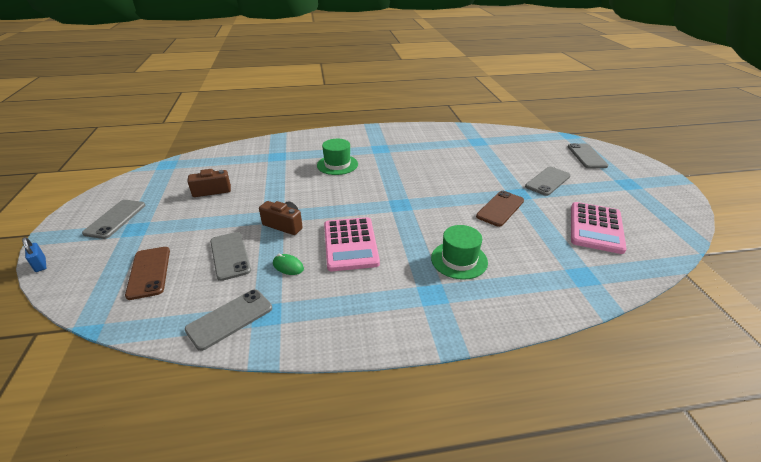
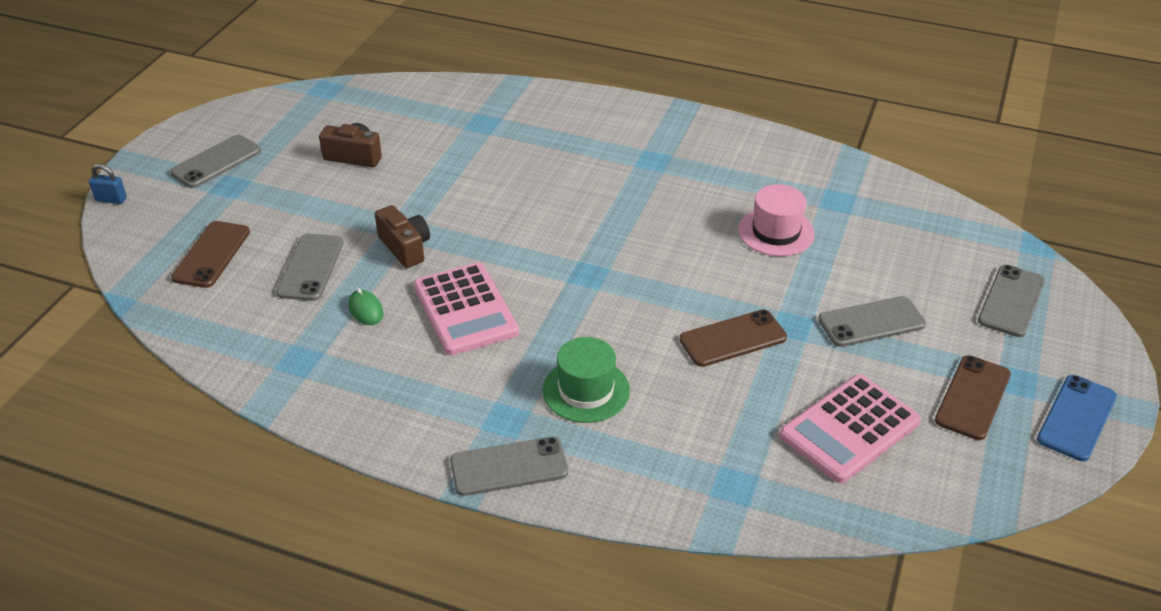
camera: 30 degrees right, 5 degrees up
blue padlock [22,237,46,272] -> blue padlock turned 75 degrees counterclockwise [89,164,127,204]
grey phone [185,289,272,351] -> grey phone moved to [450,437,568,496]
green hat [317,139,358,175] -> none
pink calculator [324,217,380,271] -> pink calculator turned 45 degrees counterclockwise [414,263,519,355]
none -> pink hat [738,184,815,256]
none -> brown phone [935,355,1011,440]
none -> blue phone [1037,375,1117,461]

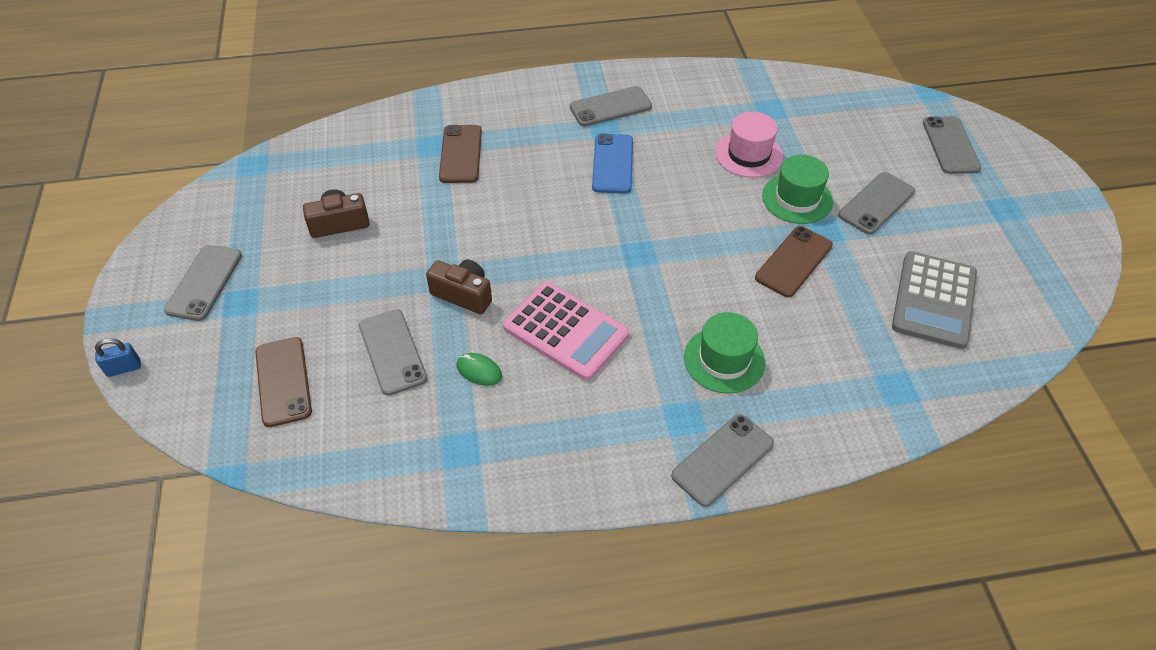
camera: 30 degrees left, 10 degrees up
pink calculator [780,374,921,483] -> grey calculator [892,251,977,349]
brown phone [935,355,1011,440] -> brown phone moved to [439,125,482,183]
blue phone [1037,375,1117,461] -> blue phone moved to [592,133,633,194]
none -> grey phone [570,86,652,127]
none -> green hat [762,155,833,224]

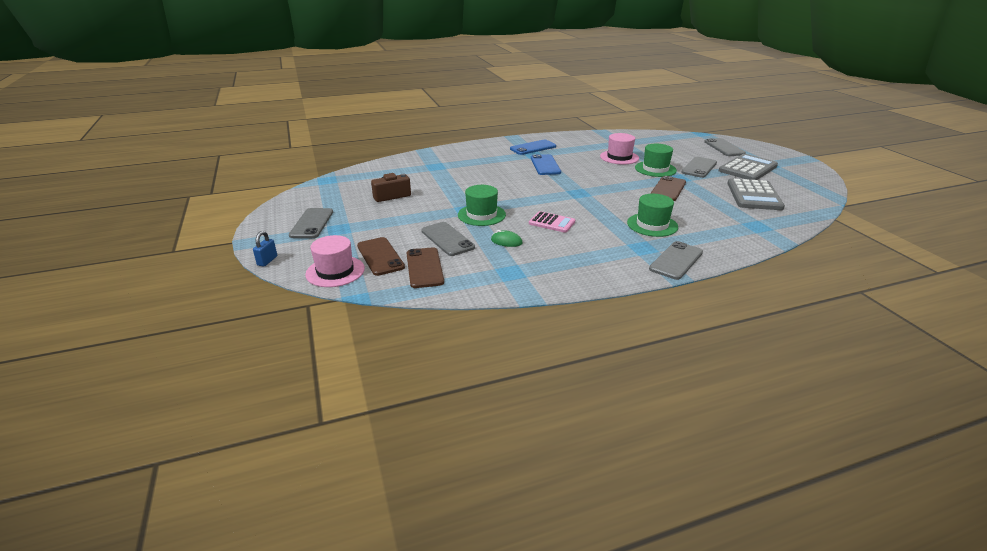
camera: 10 degrees left, 20 degrees down
blue padlock [95,338,141,377] -> blue padlock turned 45 degrees counterclockwise [253,231,277,267]
brown camera [426,259,492,314] -> green hat [458,185,506,226]
brown phone [439,125,482,183] -> brown phone moved to [407,247,444,288]
pink calculator [503,282,629,381] -> pink calculator [529,211,575,233], size x0.60
grey phone [570,86,652,127] -> blue phone [510,140,556,155]
none -> pink hat [305,235,365,287]
none -> grey calculator [719,154,778,180]

